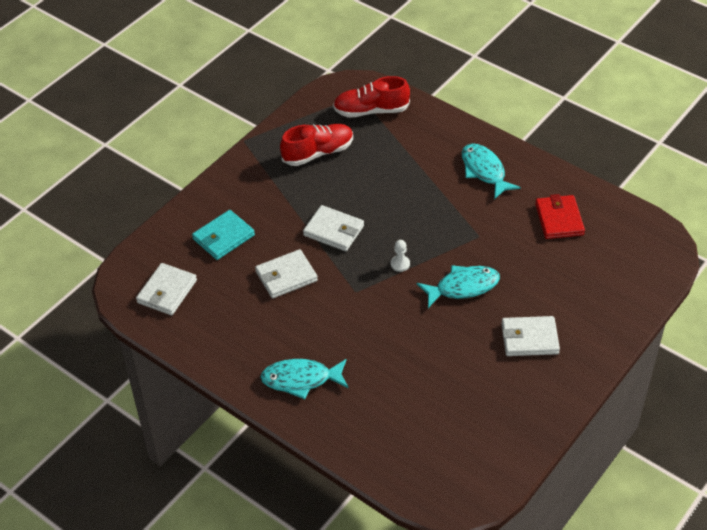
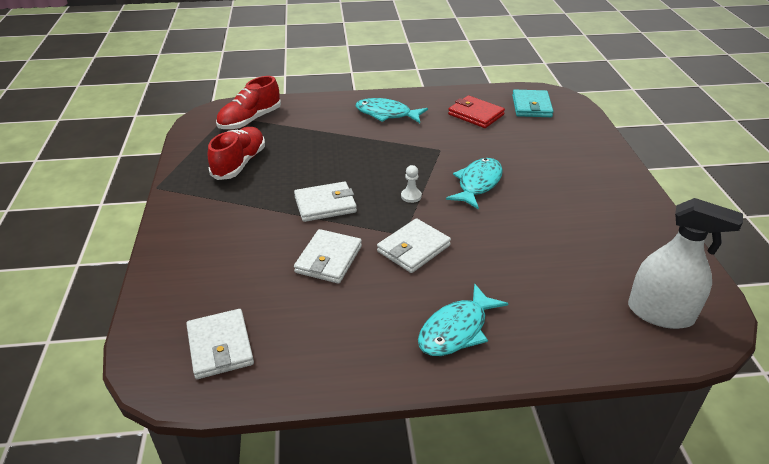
camera: 45 degrees left, 10 degrees down
turquoise wallet [192,210,255,260] -> turquoise wallet moved to [512,90,553,117]
white wallet [501,316,560,356] -> white wallet moved to [377,218,451,273]
none -> white spray bottle [628,198,743,329]

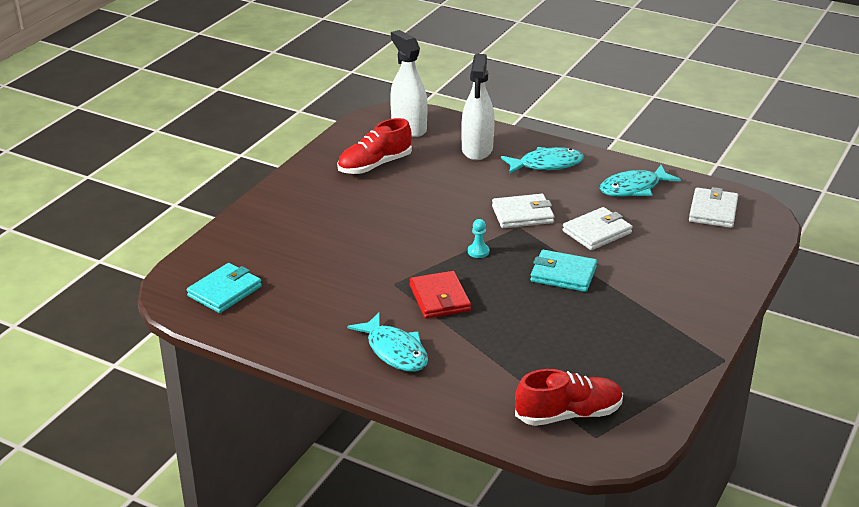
camera: 145 degrees left, 5 degrees down
red shoe [208,127,265,180] -> red shoe moved to [337,118,412,174]
white wallet [294,181,357,222] -> turquoise wallet [530,250,597,292]
white pawn [401,165,422,203] -> turquoise pawn [468,219,489,258]
turquoise fish [446,158,503,209] -> turquoise fish moved to [600,165,681,196]
red wallet [448,95,505,128] -> red wallet moved to [410,271,471,319]
none -> white spray bottle [461,54,495,160]

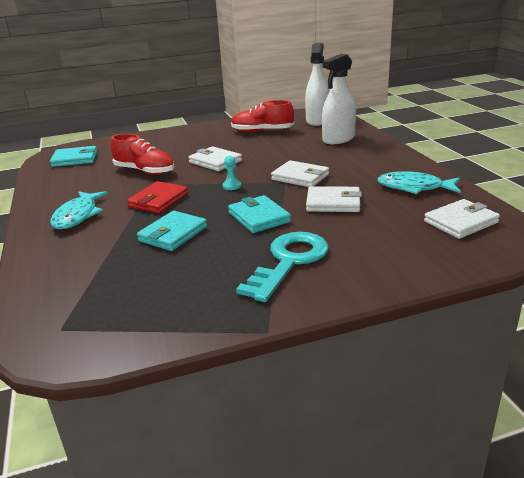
camera: 45 degrees right, 5 degrees down
turquoise fish [501,147,584,174] -> none
red shoe [515,369,623,426] -> red shoe moved to [110,134,175,175]
none -> turquoise wallet [137,211,207,251]
none -> white wallet [188,146,242,171]
none -> turquoise key [236,232,328,302]

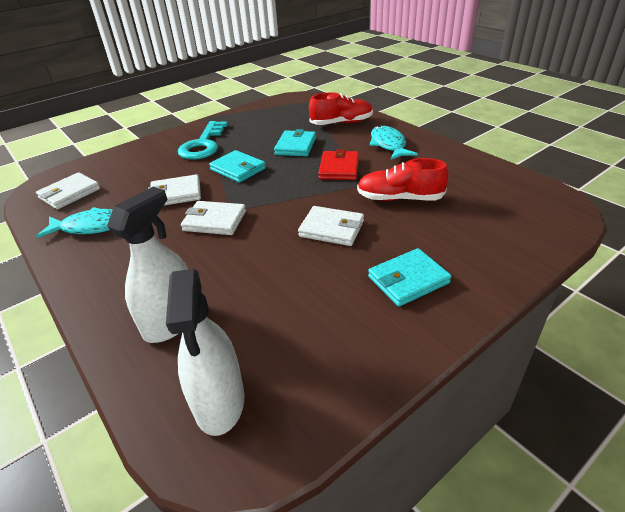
camera: 160 degrees right, 10 degrees up
turquoise wallet [50,146,97,167] -> turquoise wallet moved to [368,248,452,307]
turquoise pawn [223,156,241,190] -> none
red shoe [231,100,294,132] -> red shoe moved to [309,92,373,125]

